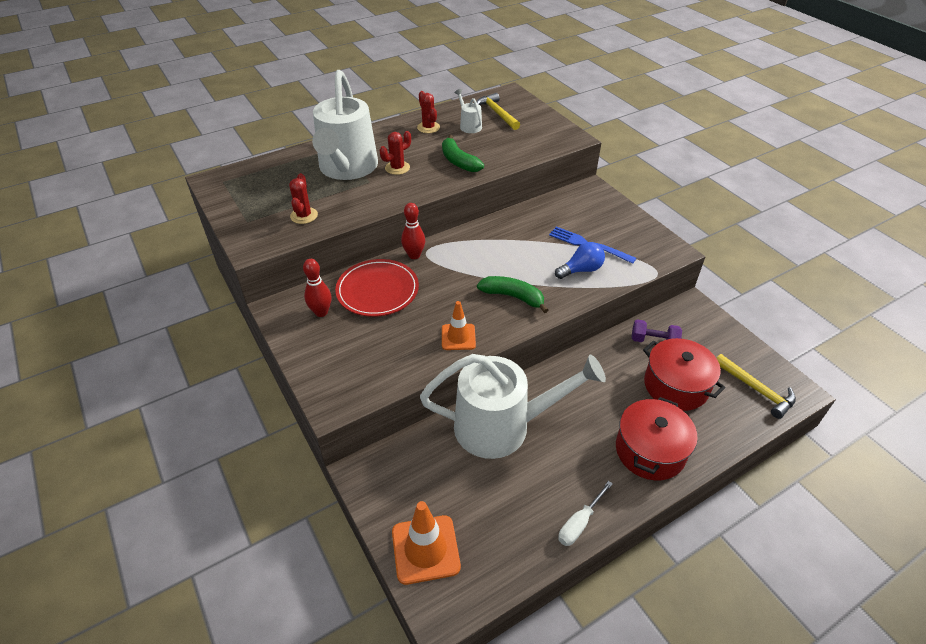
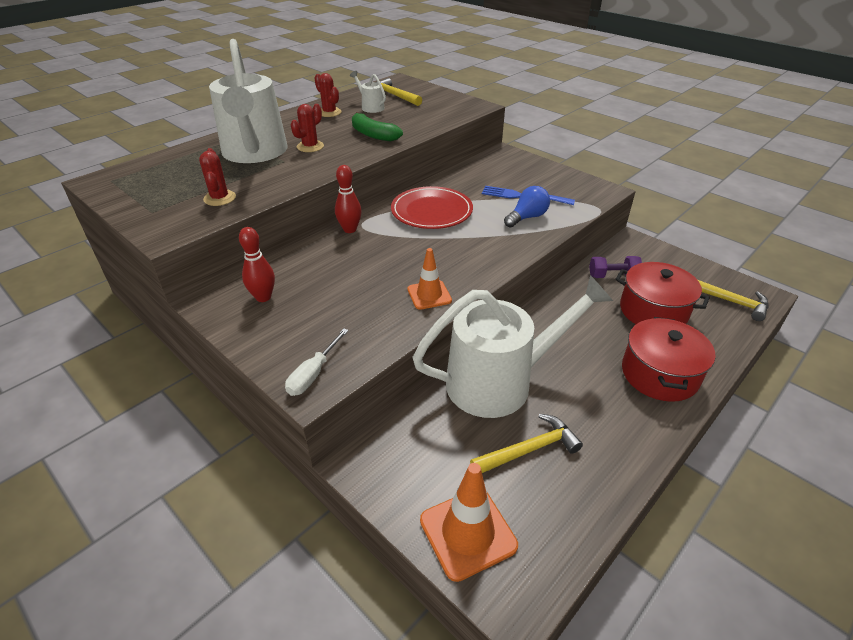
camera: 15 degrees left, 5 degrees down
red plate [335,259,419,317] -> red plate moved to [391,186,473,229]
green banana [477,276,548,313] -> none
white screwdriver [558,481,613,546] -> white screwdriver moved to [285,328,349,396]
none -> yellow hammer [470,414,583,473]

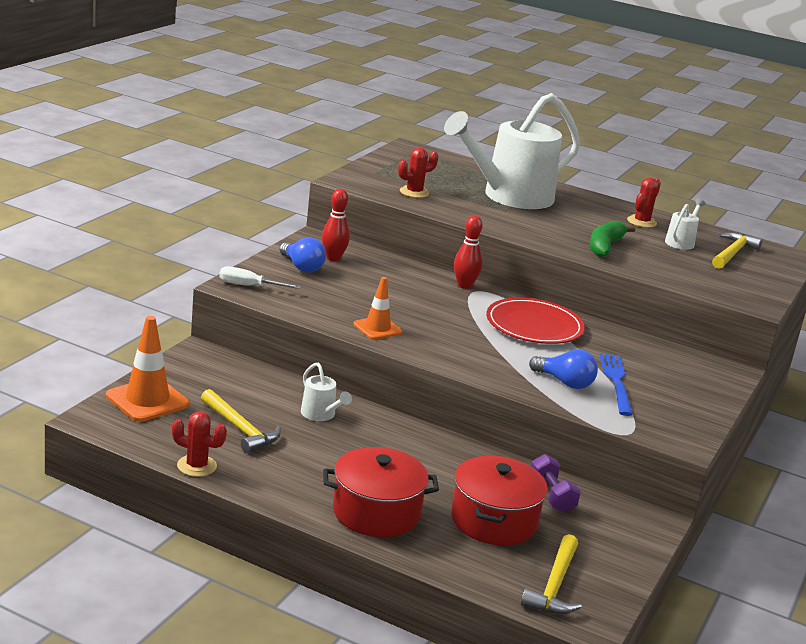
camera: 70 degrees right, 15 degrees down
red cactus [291,104,324,152] -> red cactus moved to [172,412,227,477]
white watering can [412,275,613,418] -> white watering can [301,362,352,421], size x0.40
none -> blue light bulb [279,237,326,273]

